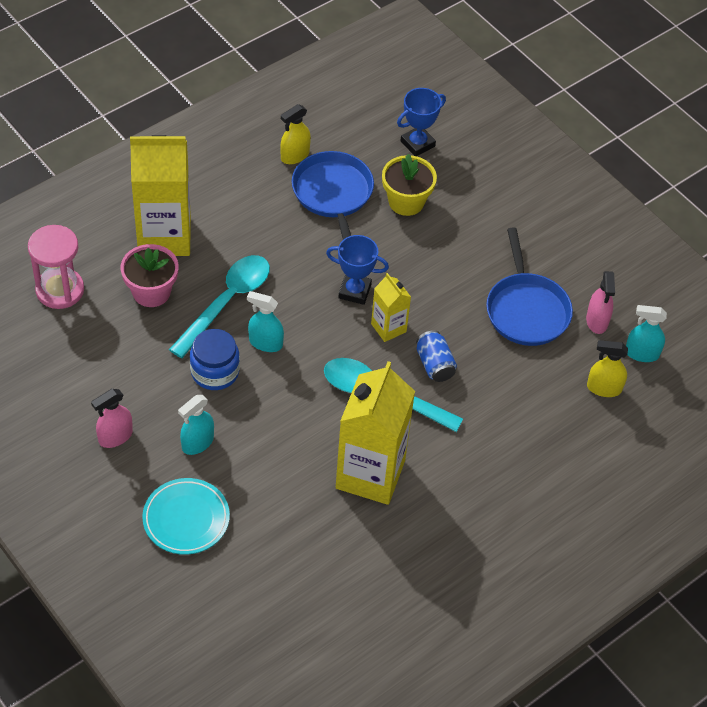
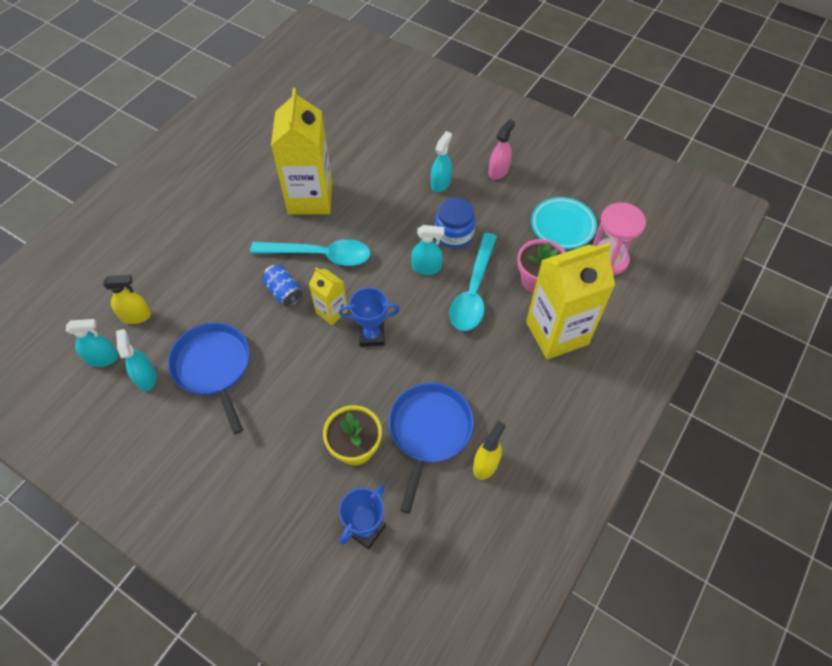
camera: 165 degrees right, 5 degrees up
turquoise plate [142,478,230,555] -> turquoise plate moved to [531,197,597,249]
blue pan [292,151,374,239] -> blue pan turned 135 degrees counterclockwise [389,383,474,514]
pink spray bottle [586,271,615,334] -> turquoise spray bottle [116,329,157,391]

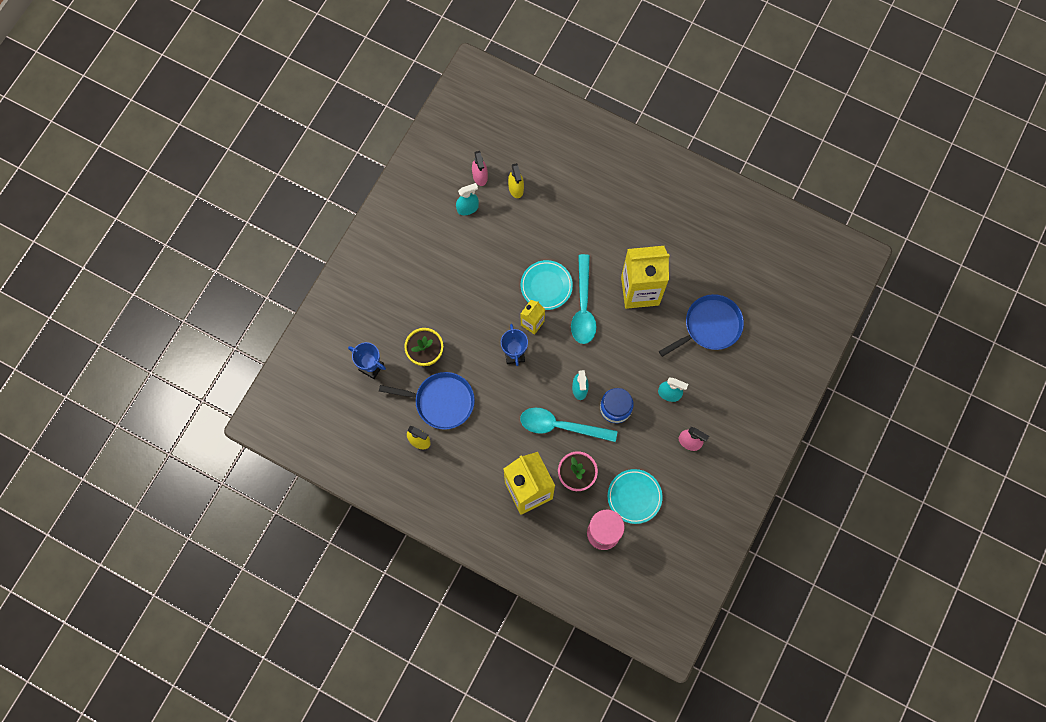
camera: 85 degrees right, 15 degrees up
turquoise spray bottle [66,319,119,367] -> pink spray bottle [472,151,488,186]
blue pan [168,322,250,434] -> blue pan moved to [659,294,744,357]
blue can [263,265,302,307] -> turquoise plate [521,260,573,310]

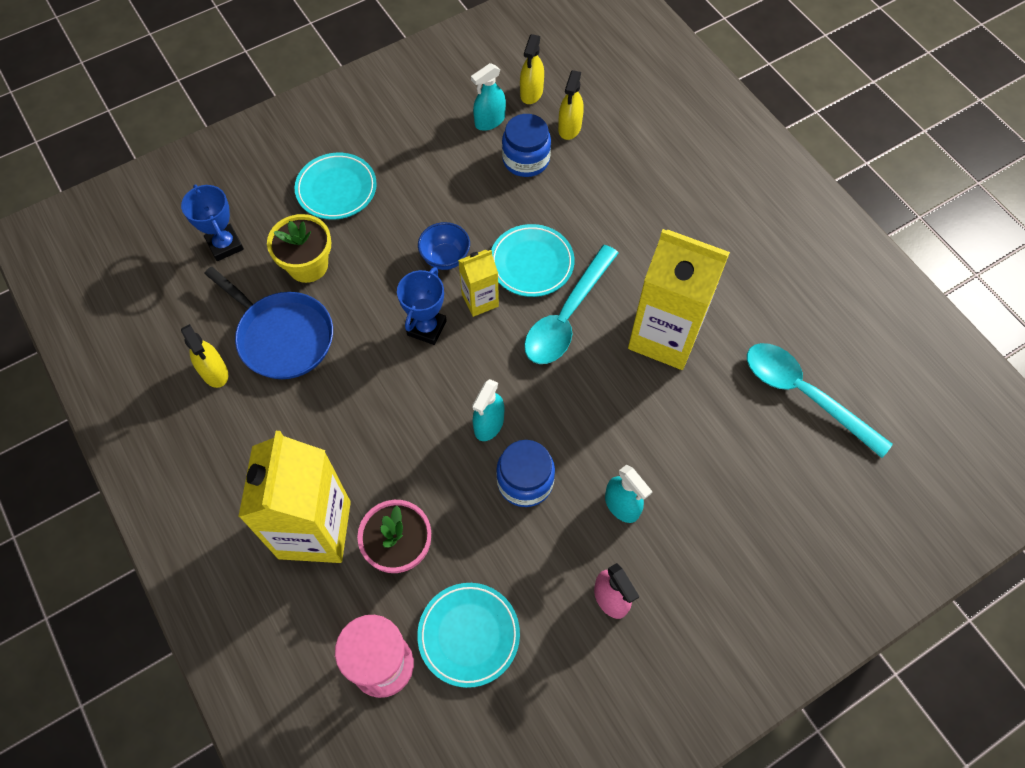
camera: 30 degrees right, 10 degrees down
turquoise spray bottle [456,183,479,215] -> turquoise spray bottle turned 135 degrees clockwise [471,63,506,131]
pink spray bottle [472,151,488,186] -> yellow spray bottle [520,34,544,104]
turquoise spoon [520,408,617,442] -> turquoise spoon moved to [747,343,893,458]
blue pan [659,294,744,357] -> none
none -> turquoise plate [295,153,377,220]
none -> blue bowl [418,222,470,270]
none -> blue jar [502,114,551,177]

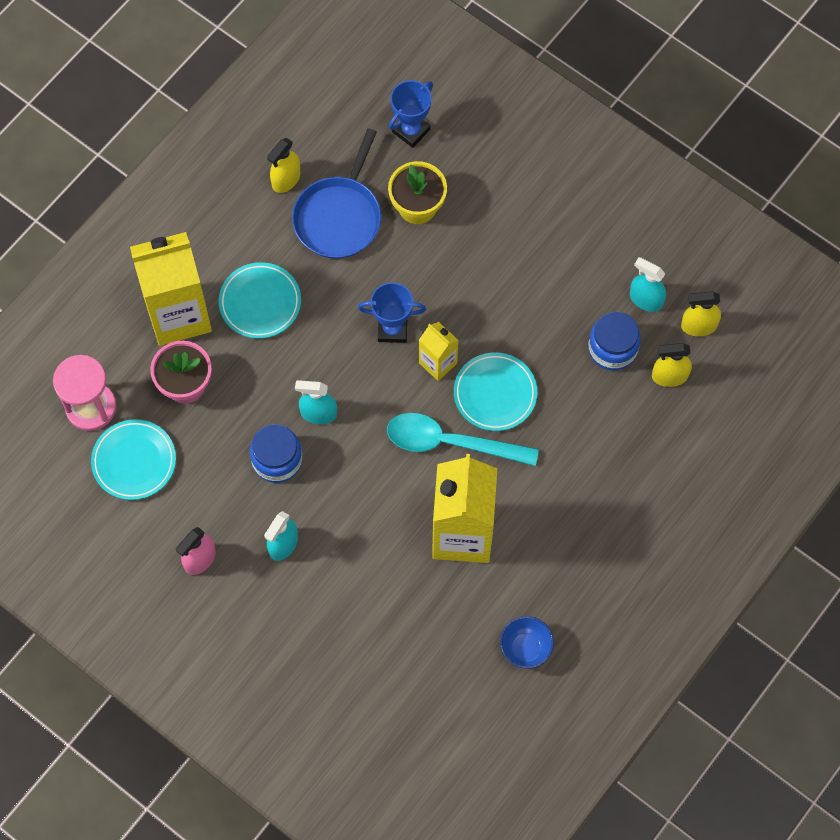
camera: 70 degrees right, 5 degrees up
turquoise plate [295,153,377,220] -> turquoise plate moved to [219,262,301,339]
blue bowl [418,222,470,270] -> blue bowl moved to [500,616,554,669]
turquoise spoon [747,343,893,458] -> none

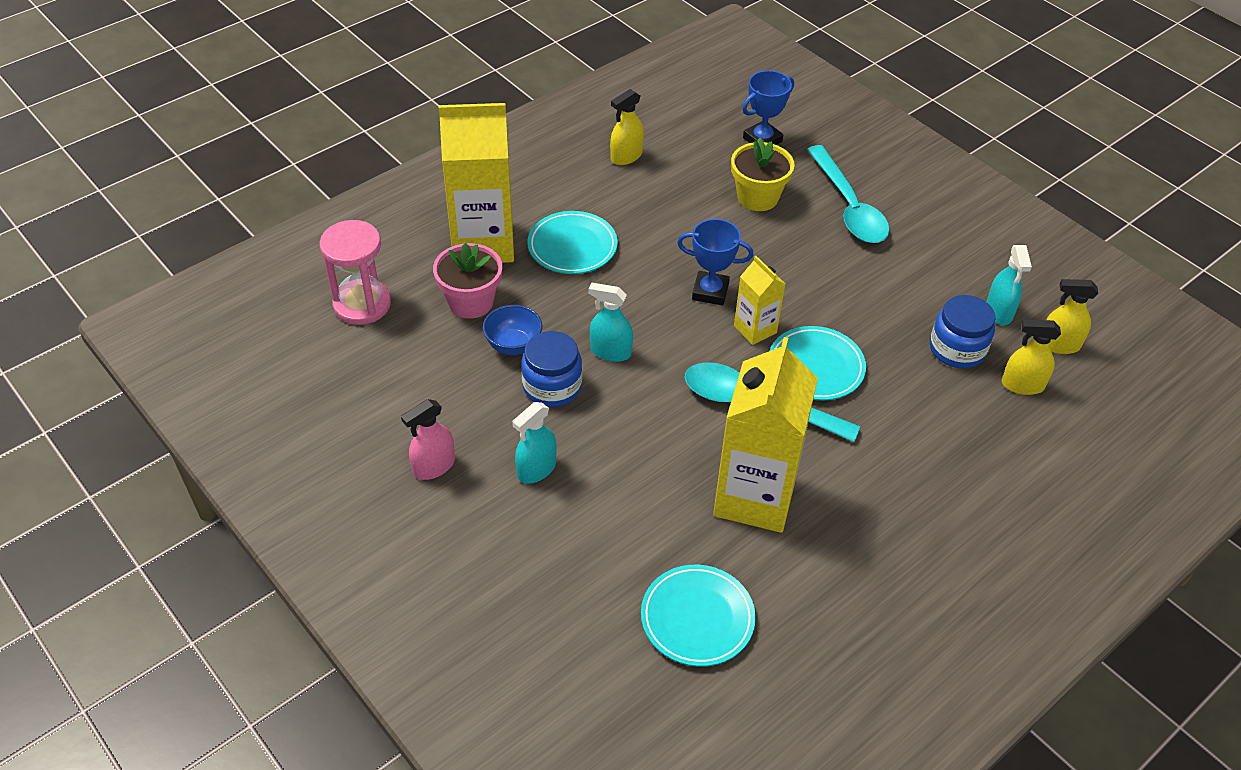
camera: 10 degrees right, 20 degrees down
turquoise plate [91,419,176,500] -> turquoise plate moved to [641,565,756,667]
blue pan [292,128,381,259] -> none
blue bowl [500,616,554,669] -> blue bowl moved to [483,305,542,355]
turquoise spray bottle [630,257,666,312] -> turquoise spray bottle turned 135 degrees counterclockwise [986,245,1032,325]
none -> turquoise spoon [807,145,890,243]

